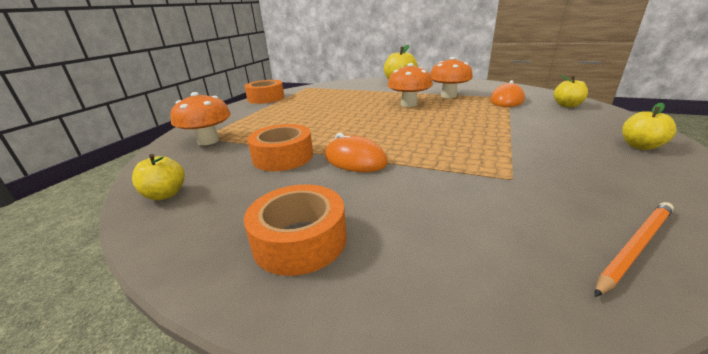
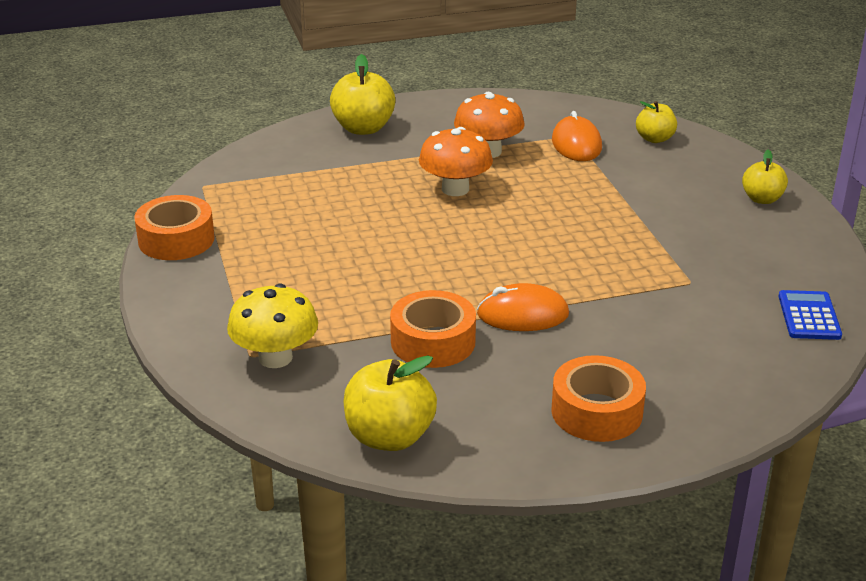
camera: 40 degrees left, 5 degrees up
yellow apple [132,154,185,200] -> yellow apple [343,356,437,451], size x1.62
orange mushroom [170,92,231,145] -> yellow mushroom [227,284,318,368]
orange pencil [595,202,674,297] -> blue calculator [778,290,842,340]

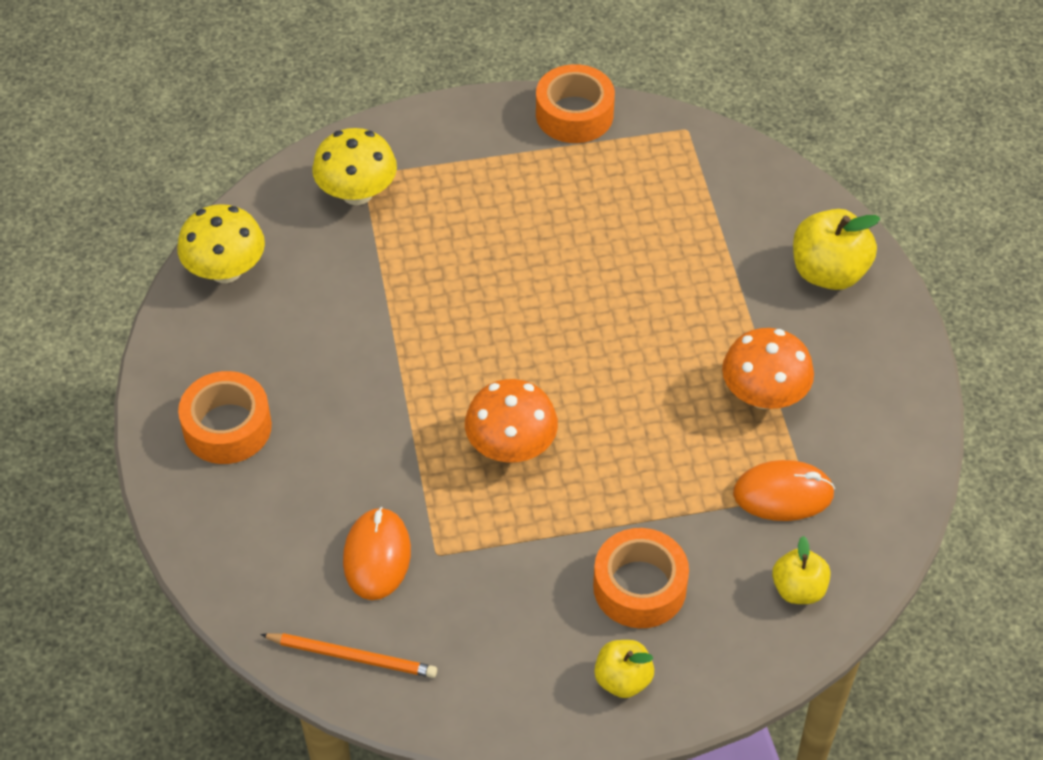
camera: 95 degrees right, 20 degrees up
yellow apple [343,356,437,451] -> yellow mushroom [177,204,265,283]
orange tape [390,290,476,368] -> orange tape moved to [593,528,689,628]
orange mushroom [419,127,493,196] -> orange mushroom moved to [465,379,558,462]
orange mouse [477,283,569,331] -> orange mouse moved to [343,507,411,600]
blue calculator [778,290,842,340] -> orange pencil [260,633,437,678]

